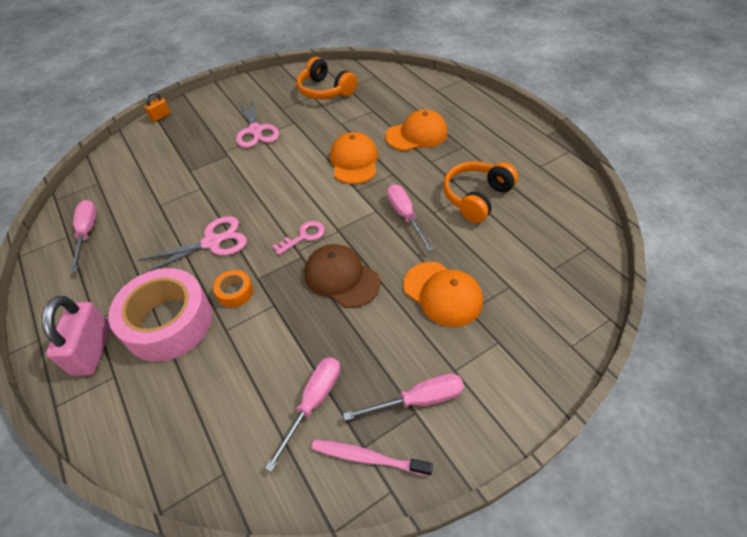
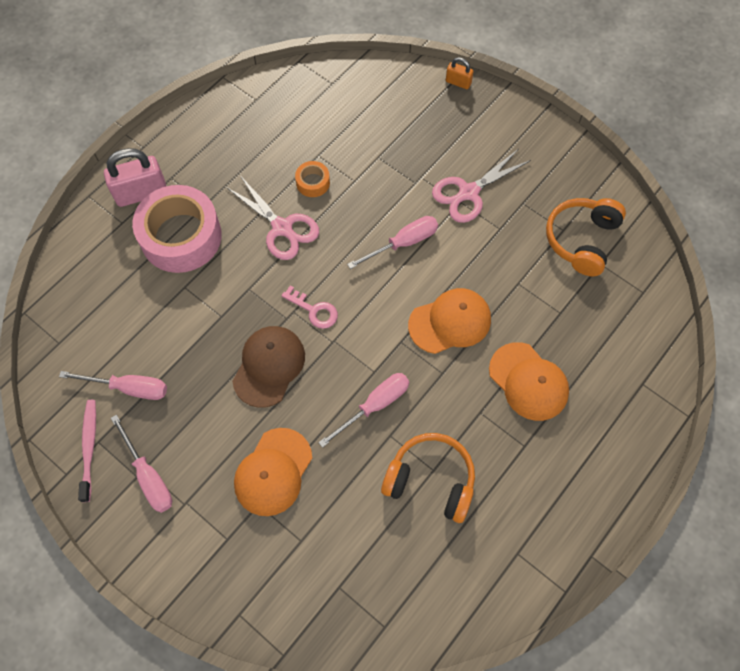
camera: 70 degrees right, 15 degrees up
pink screwdriver [70,200,97,272] -> pink screwdriver moved to [347,216,438,269]
orange tape [213,270,253,307] -> orange tape moved to [295,161,330,197]

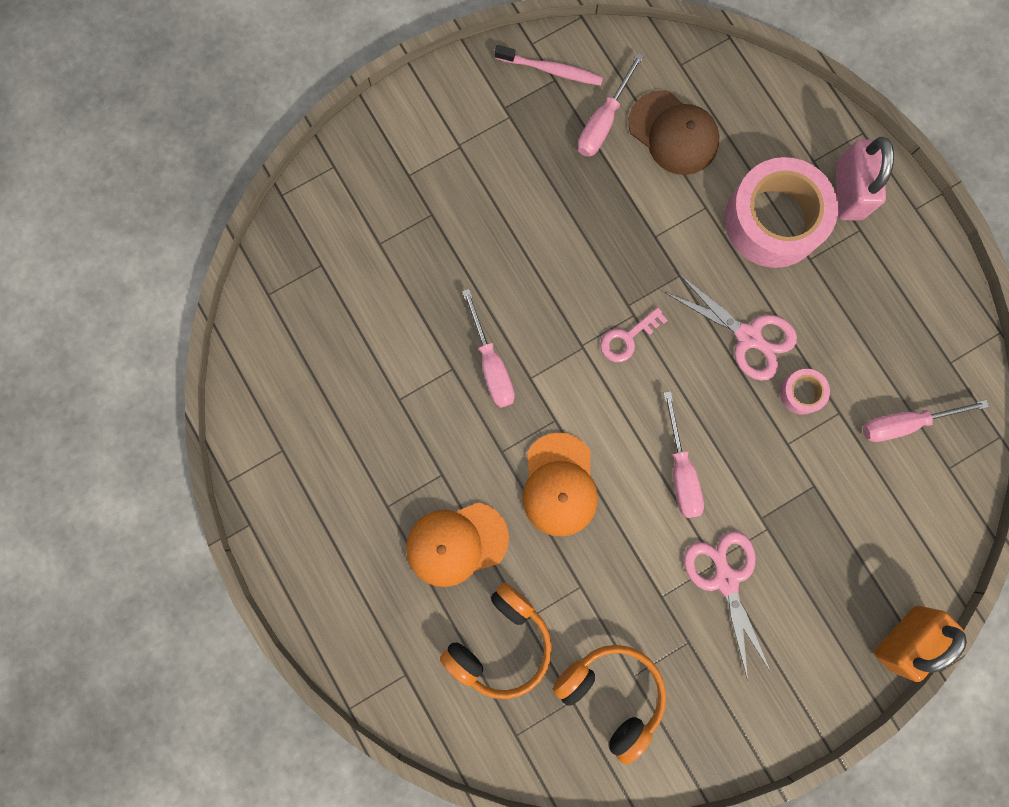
camera: 110 degrees right, 15 degrees up
pink screwdriver [111,415,172,513] -> pink screwdriver moved to [863,400,989,442]
pink scissors [226,177,319,260] -> pink scissors turned 120 degrees counterclockwise [666,273,797,381]
brown cap [232,326,305,408] -> brown cap moved to [628,90,719,175]
orange cap [234,428,312,516] -> none
orange tape [295,161,330,197] -> pink tape [780,369,830,415]
orange headphones [381,433,475,523] -> orange headphones moved to [440,583,552,699]
orange padlock [446,57,474,89] -> orange padlock [874,606,967,682], size x1.92

